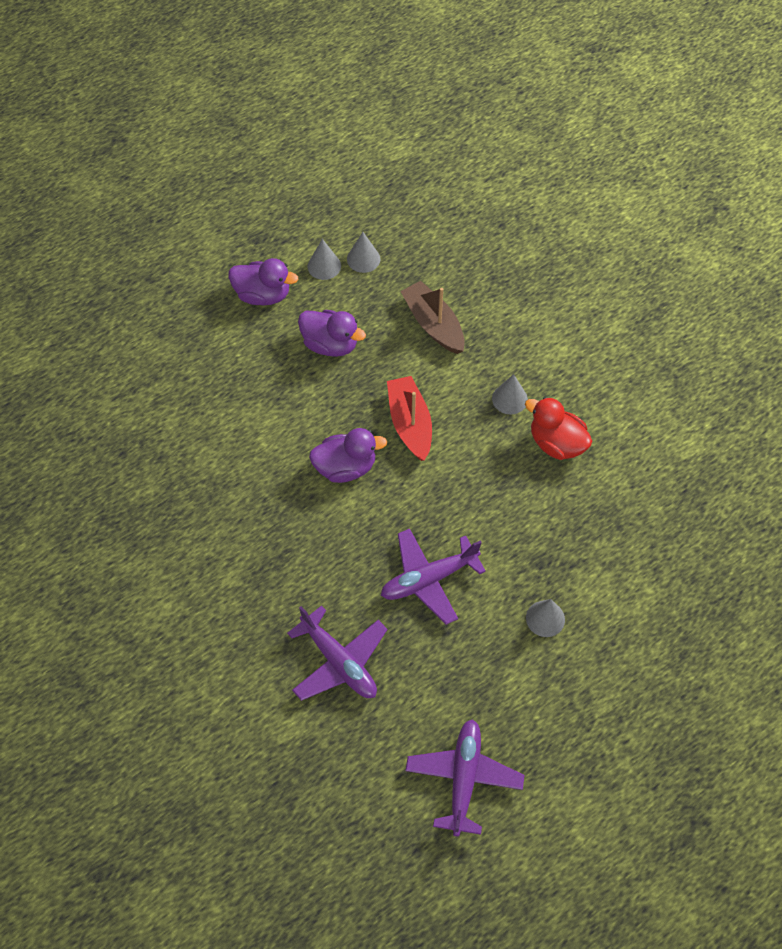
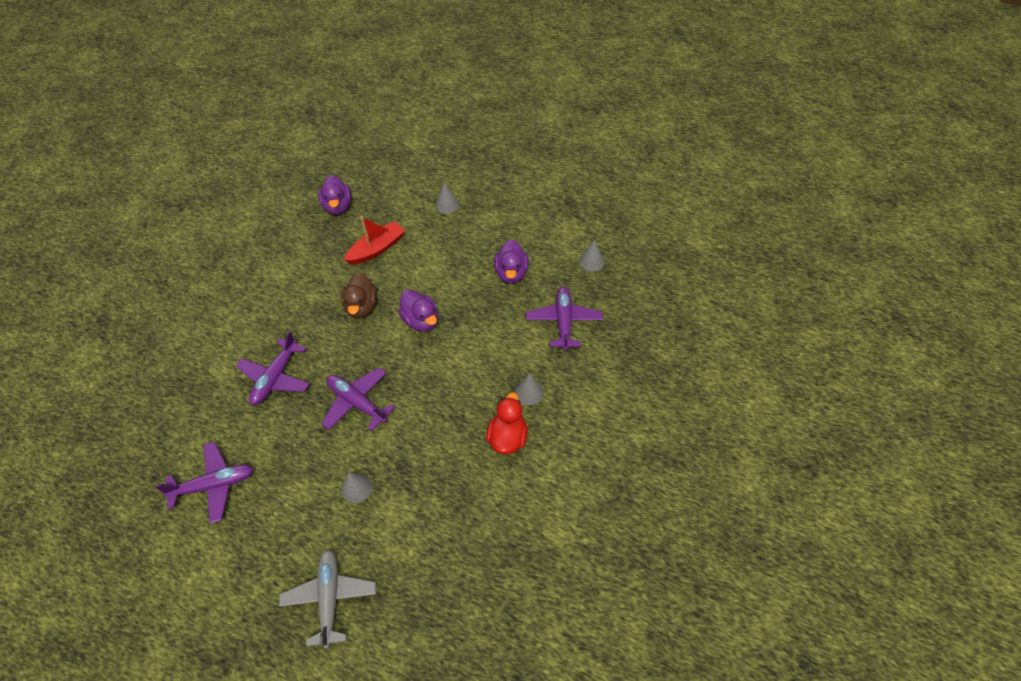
camera: 65 degrees right, 5 degrees down
purple duck [229,258,298,306] -> purple duck moved to [318,175,351,215]
grey cone [308,239,341,280] -> grey cone moved to [435,183,459,214]
red boat [387,376,432,461] -> red boat moved to [344,217,405,265]
brown boat [400,281,465,354] -> purple plane [526,287,603,351]
none -> grey plane [279,549,376,649]
none -> brown duck [341,272,378,318]

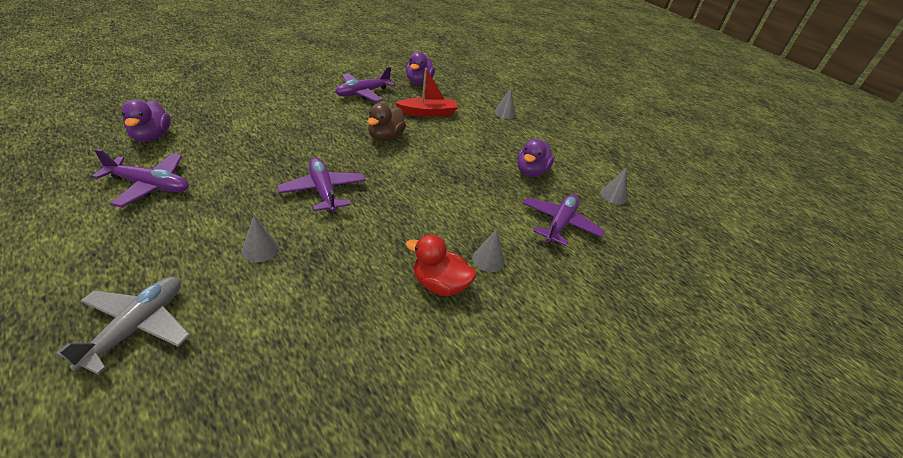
camera: 20 degrees right, 15 degrees down
purple plane [236,331,310,405] -> purple plane moved to [335,67,395,102]
purple duck [398,289,438,332] -> purple duck moved to [121,99,171,142]
red duck [486,392,528,454] -> red duck turned 105 degrees counterclockwise [406,234,476,296]

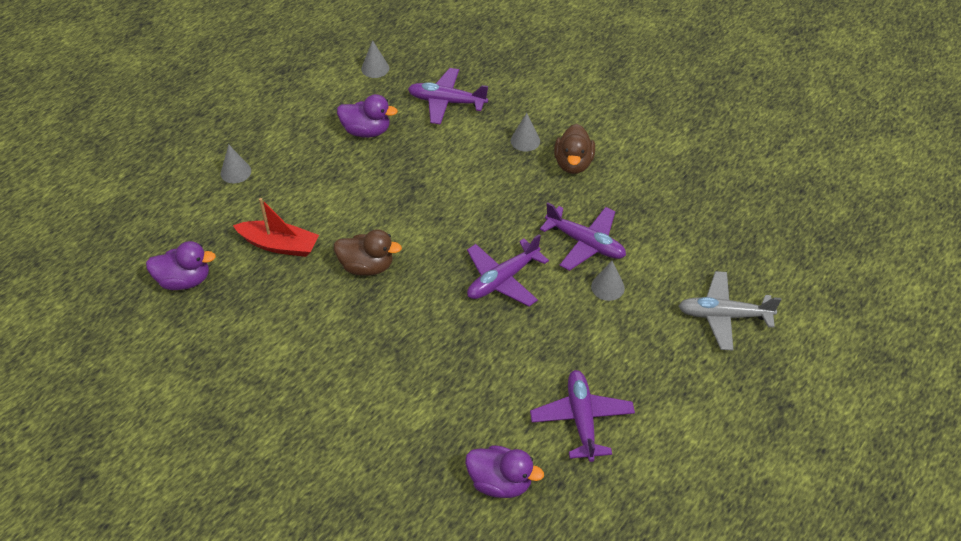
camera: 100 degrees left, 10 degrees up
purple duck [121,99,171,142] -> purple duck turned 45 degrees clockwise [465,445,544,498]
purple plane [335,67,395,102] -> purple plane moved to [540,202,626,271]
red boat [395,68,458,117] -> red boat turned 135 degrees clockwise [233,198,319,257]
red duck [406,234,476,296] -> brown duck [554,124,595,174]

